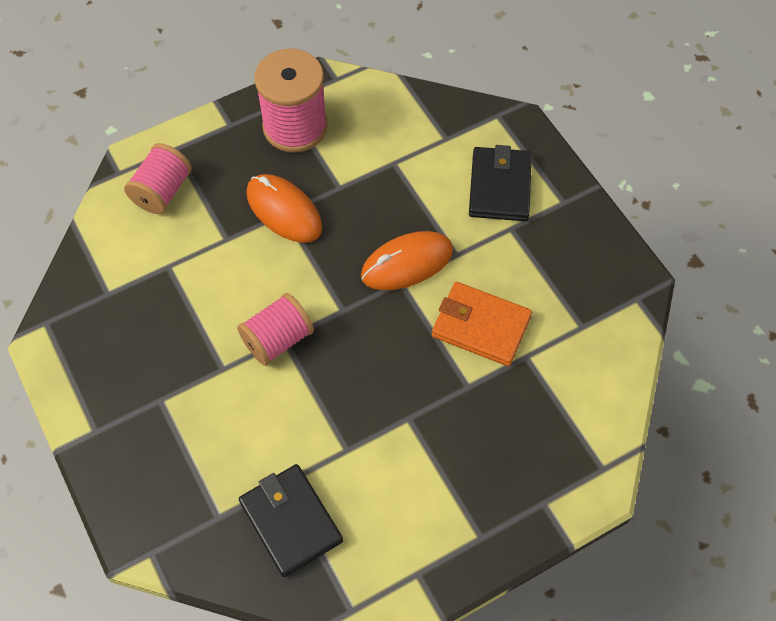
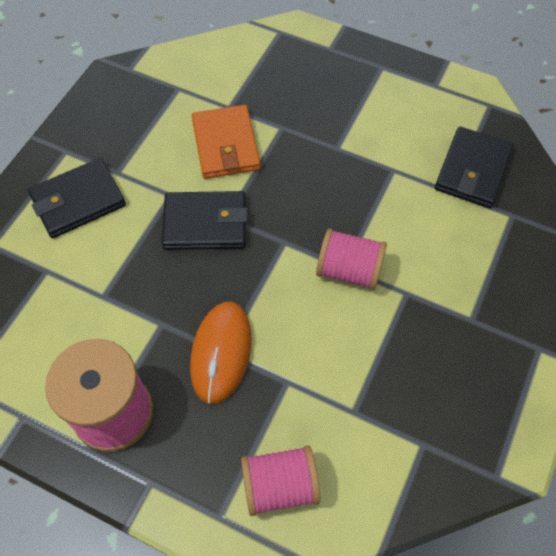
camera: 125 degrees left, 0 degrees up
orange mouse [361,231,453,290] -> black wallet [162,191,248,250]

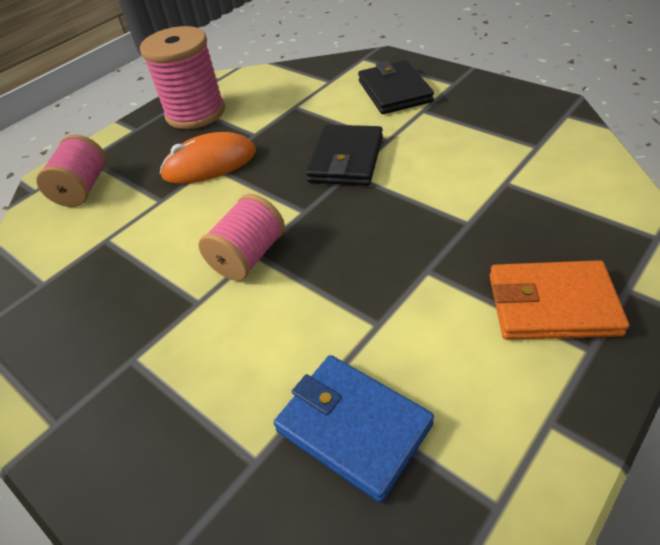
camera: 110 degrees right, 15 degrees down
orange mouse [190,302,252,404] -> orange mouse turned 45 degrees counterclockwise [160,132,256,184]
orange wallet [192,105,261,179] -> orange wallet moved to [490,260,629,340]
black wallet [435,127,514,208] -> blue wallet [274,355,434,503]

